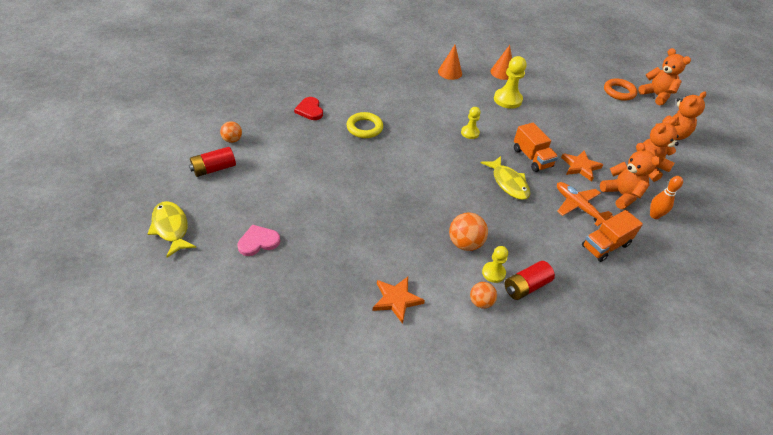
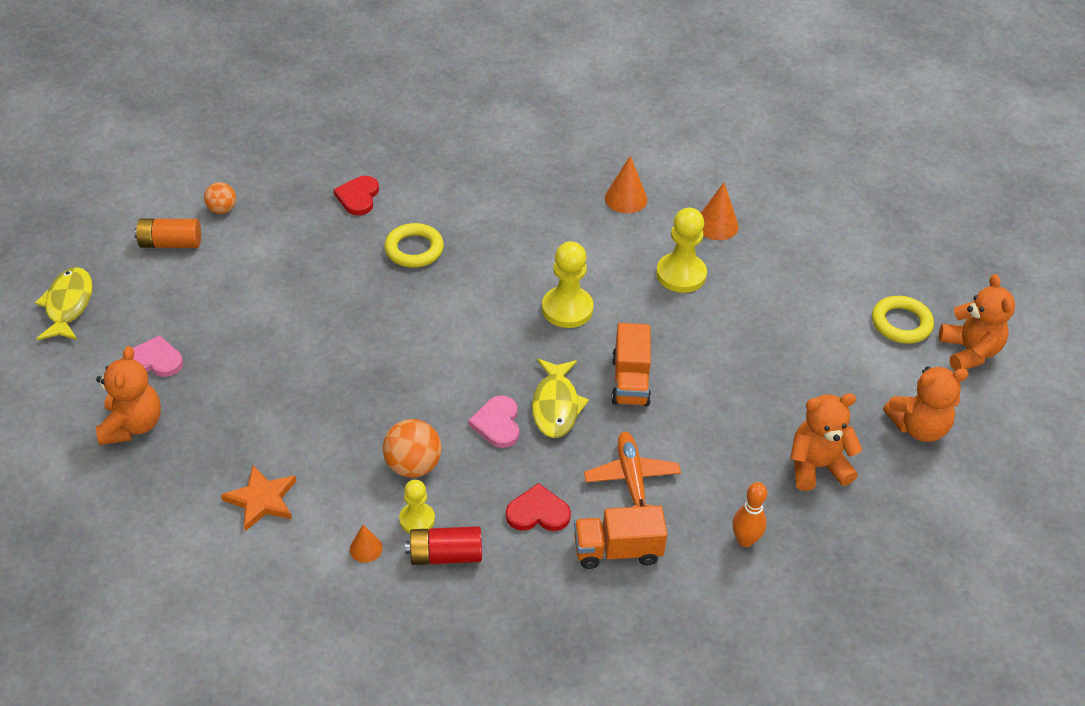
camera: 30 degrees right, 0 degrees up
red battery [189,147,236,177] -> orange battery [134,219,201,248]
yellow pawn [461,107,481,139] -> yellow pawn [542,241,594,328], size x1.66
orange ball [470,282,497,309] -> orange cone [350,524,383,563]
orange star [561,150,603,182] -> none
orange teddy bear [600,143,661,209] -> orange teddy bear moved to [96,346,161,445]
orange ring [604,78,637,101] -> yellow ring [872,296,934,344]
none -> pink heart [468,396,519,448]
none -> red heart [506,483,571,531]

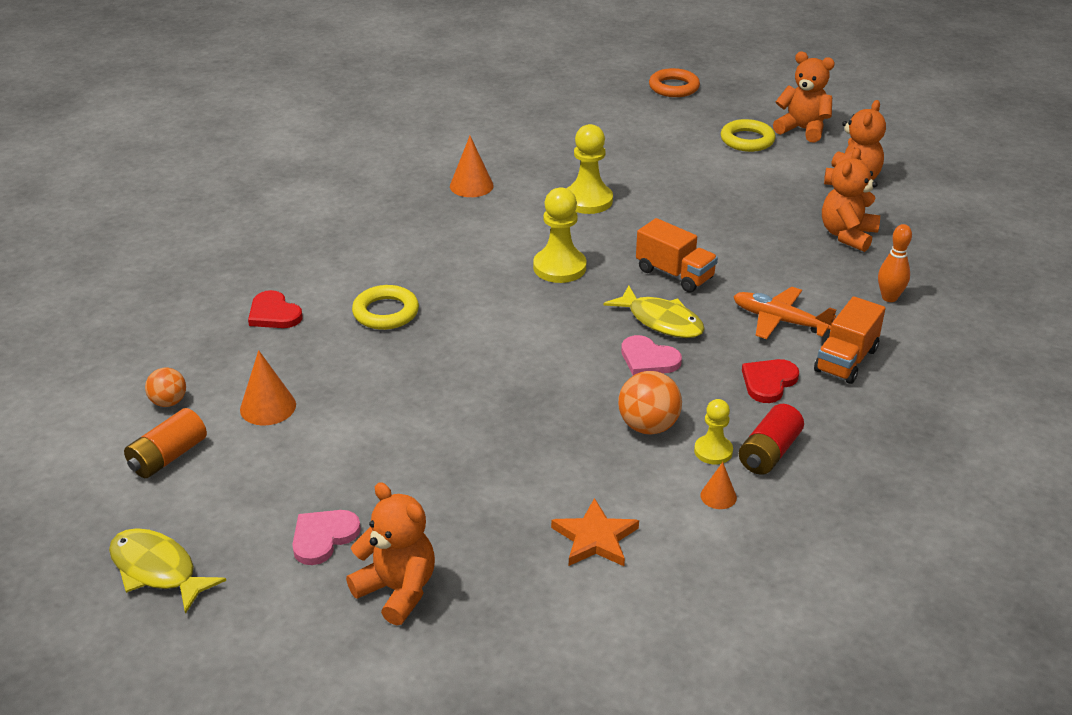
camera: 50 degrees left, 10 degrees down
orange cone [701,183,739,240] -> orange cone moved to [240,350,296,425]
none -> orange ring [649,68,700,97]

